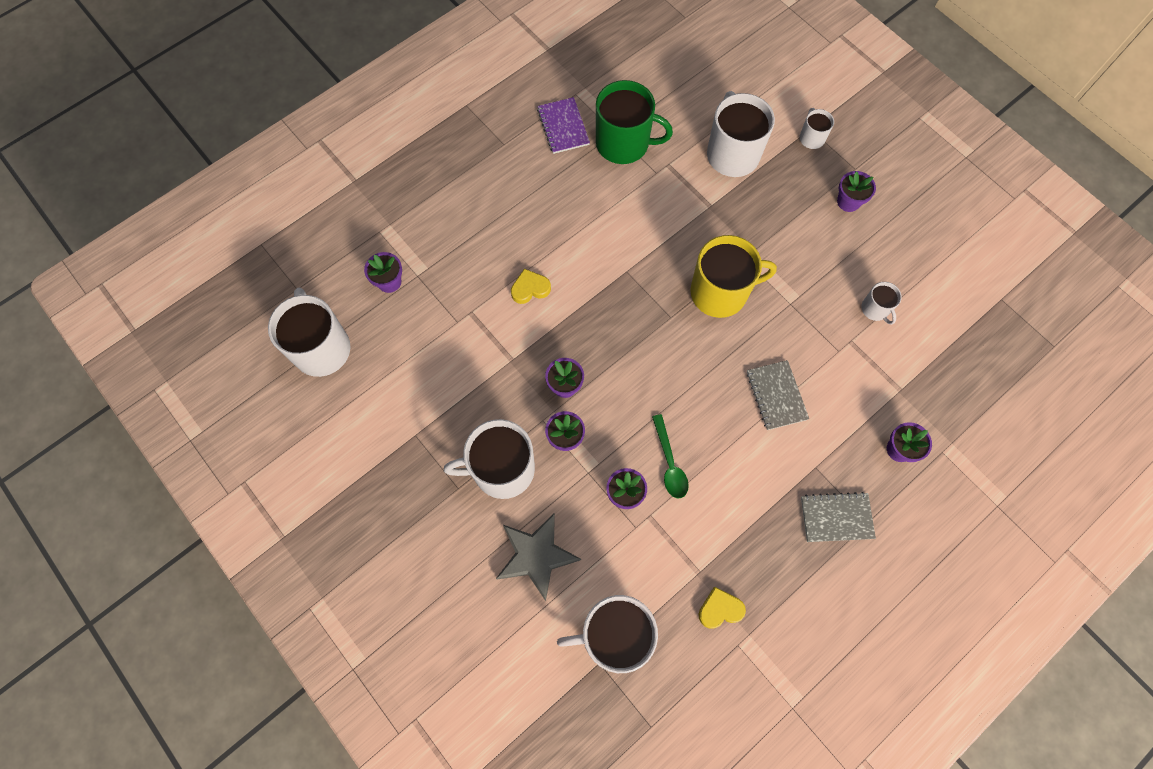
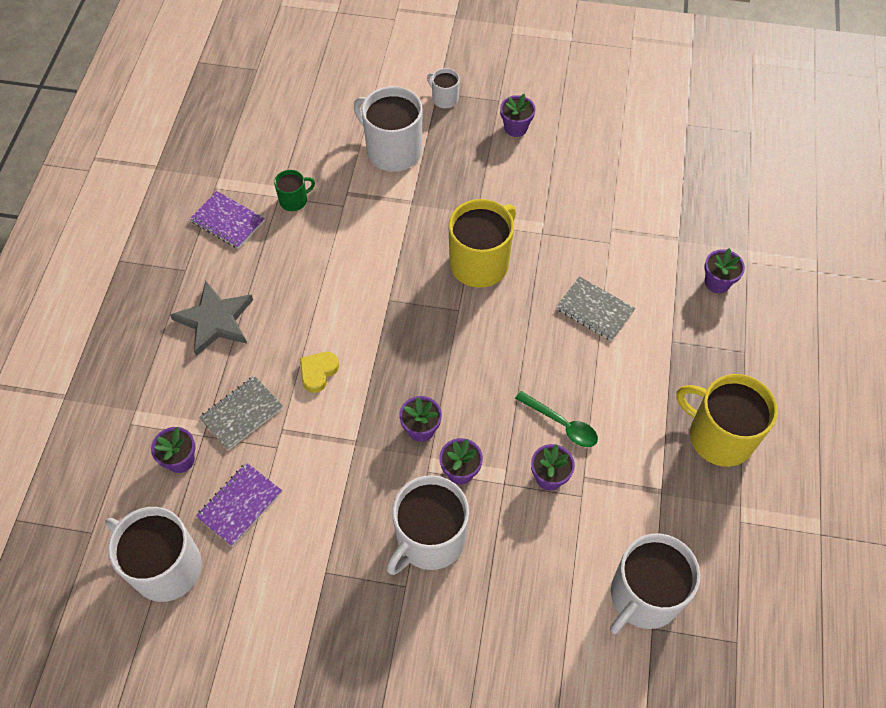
camera: 40 degrees left, 10 degrees down
grey star [496,514,581,601] -> grey star moved to [170,281,253,356]
green mug [596,80,673,164] -> green mug [274,170,315,211], size x0.49
yellow heart [699,587,746,628] -> none
grey notebook [801,492,876,542] -> grey notebook moved to [199,376,283,450]
white mug [861,282,902,325] -> none
none -> purple notebook [196,462,282,546]
none -> yellow mug [676,374,778,467]

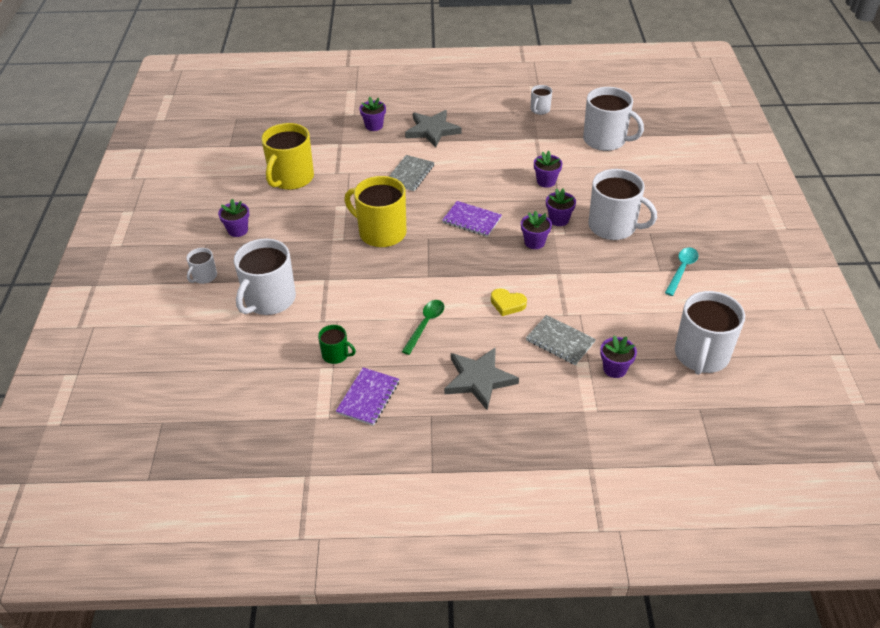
camera: 100 degrees left, 15 degrees down
purple notebook [196,462,282,546] -> purple notebook moved to [442,201,502,237]
green mug [274,170,315,211] -> green mug turned 150 degrees clockwise [318,325,356,364]
green spoon [515,391,598,447] -> green spoon moved to [402,300,444,355]
yellow mug [676,374,778,467] -> yellow mug moved to [261,123,314,190]
none -> grey star [405,110,461,148]
none -> white mug [531,85,552,115]
none -> turquoise spoon [665,247,698,296]

